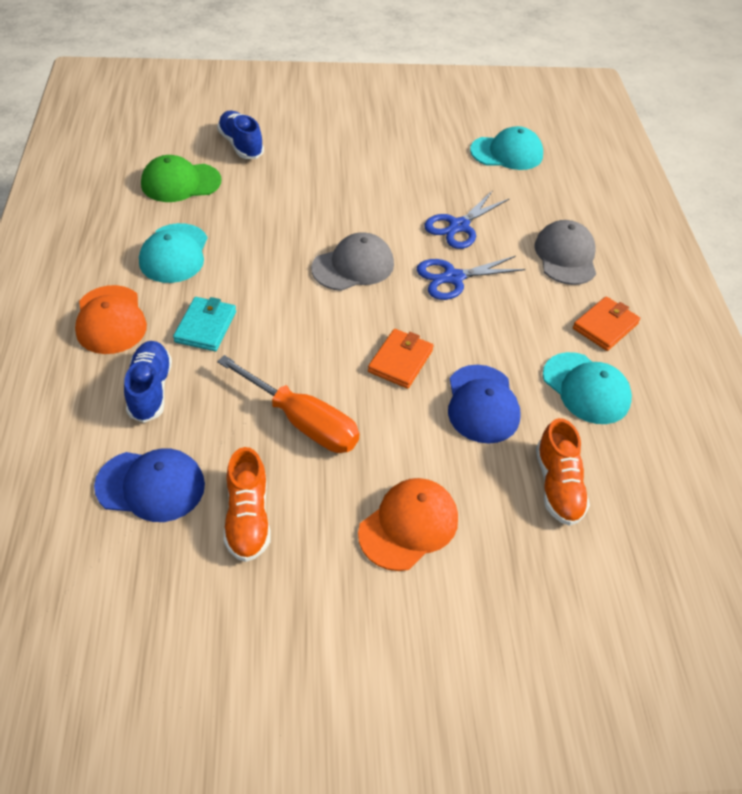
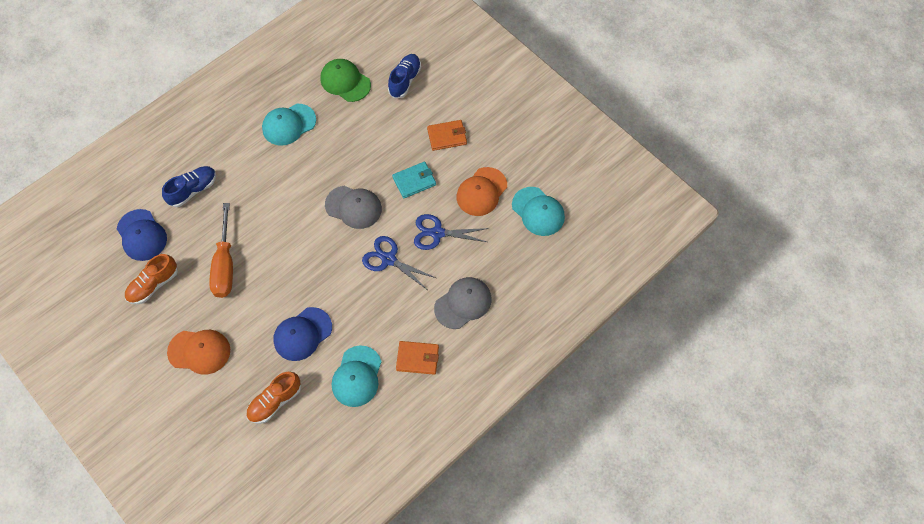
camera: 55 degrees right, 15 degrees up
orange cap [75,285,147,354] -> orange cap moved to [457,167,507,216]
turquoise wallet [173,297,236,351] -> turquoise wallet moved to [392,162,436,198]
orange wallet [368,329,434,389] -> orange wallet moved to [427,120,467,151]

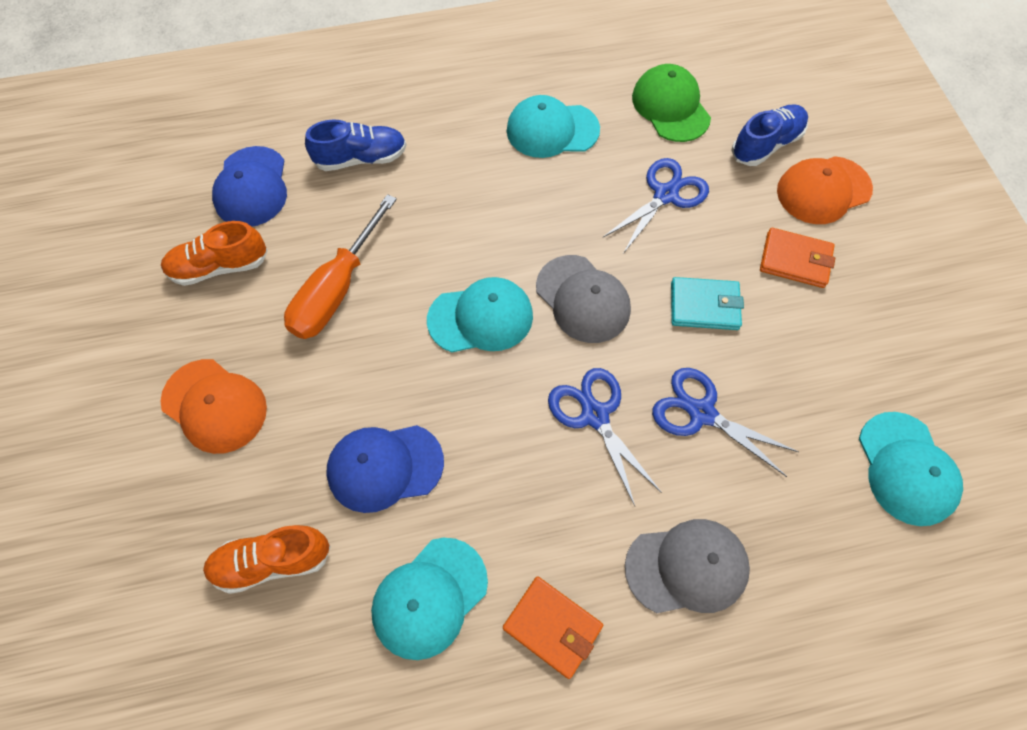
camera: 30 degrees right, 0 degrees up
orange cap [457,167,507,216] -> orange cap moved to [777,156,873,224]
none -> turquoise cap [427,277,533,352]
none -> blue scissors [602,158,709,254]

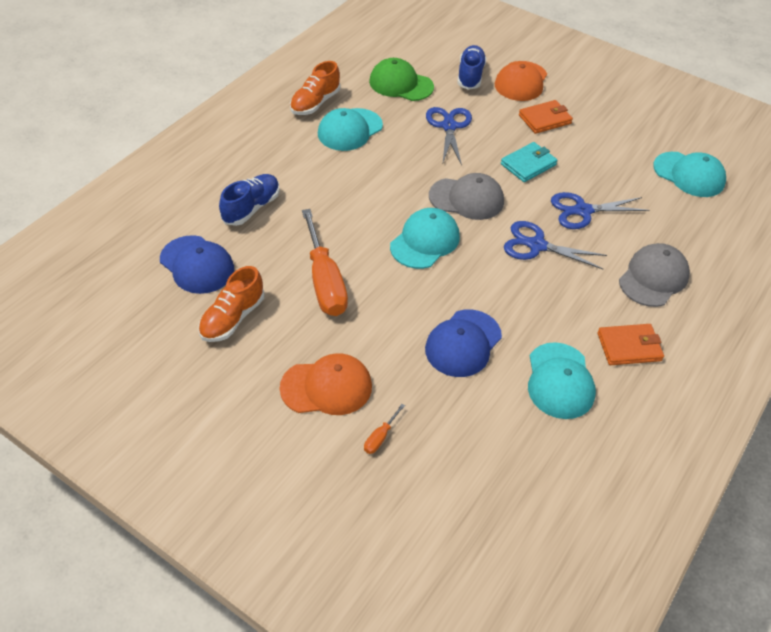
camera: 45 degrees left, 15 degrees down
orange shoe [203,525,331,594] -> orange shoe moved to [290,61,340,115]
none -> orange screwdriver [364,404,405,454]

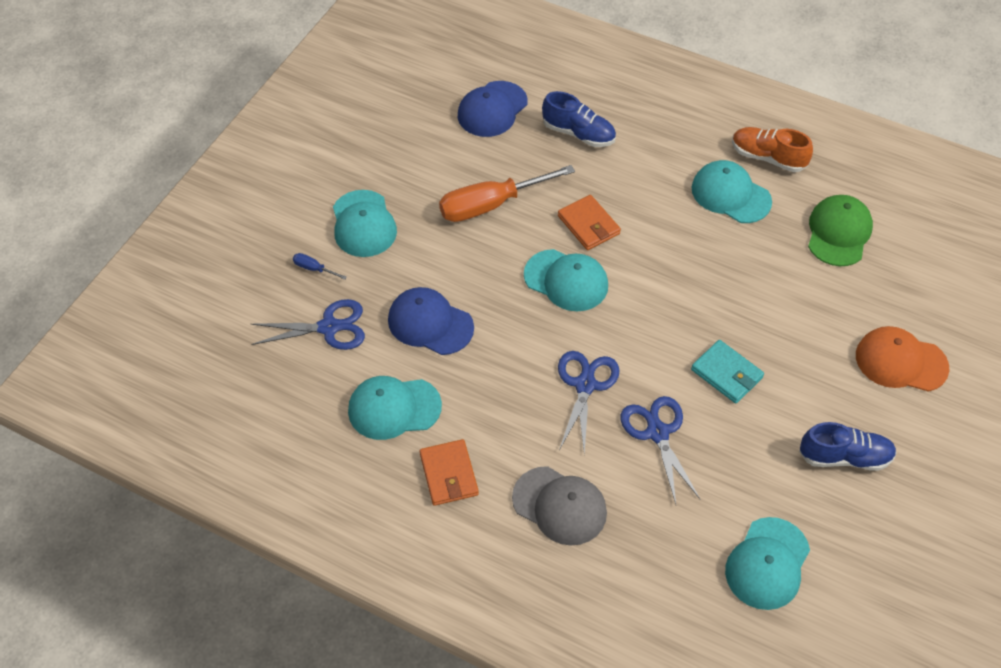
camera: 85 degrees right, 5 degrees up
orange shoe [198,266,264,342] -> none
orange cap [280,353,372,415] -> turquoise cap [333,190,397,257]
orange screwdriver [364,404,405,454] -> blue screwdriver [293,253,347,280]
blue scissors [426,107,472,166] -> blue scissors moved to [251,299,365,350]
grey cap [429,173,504,220] -> none
blue shoe [457,45,487,90] -> blue shoe moved to [799,422,897,471]
orange wallet [519,100,573,134] -> orange wallet moved to [558,195,621,250]

